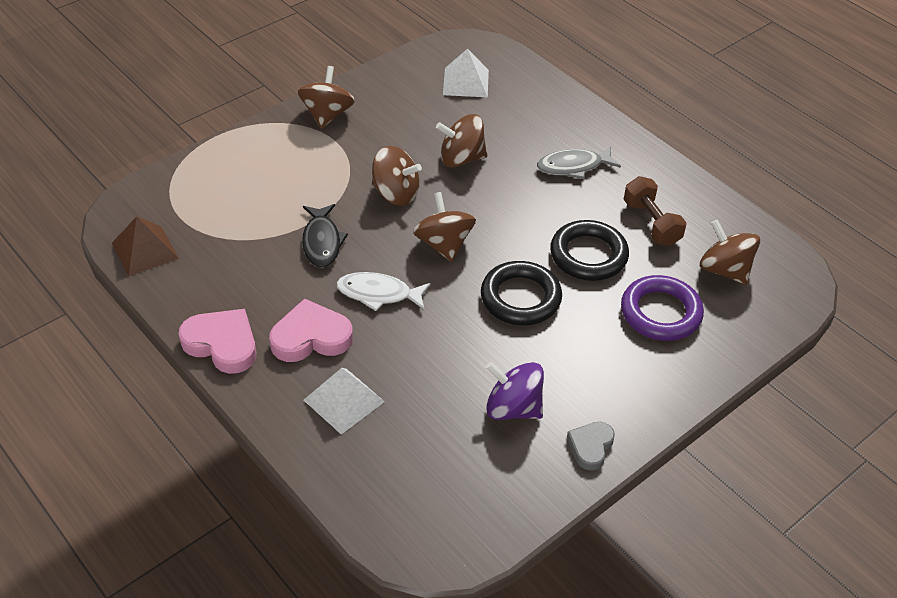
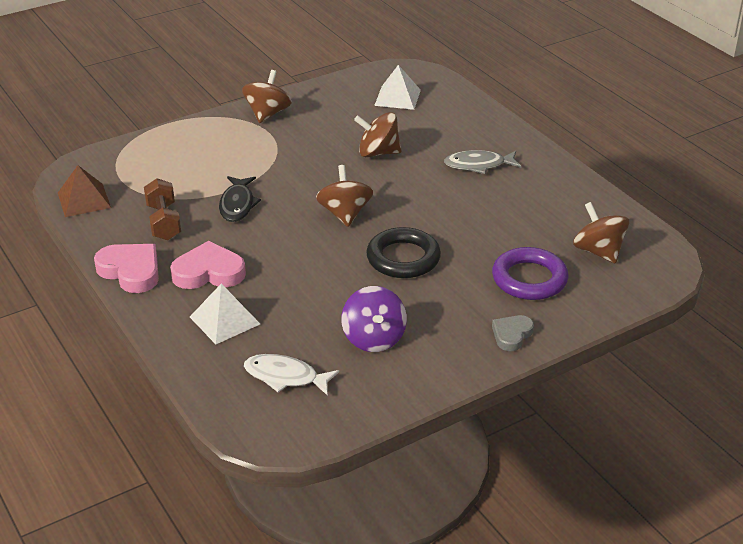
camera: 10 degrees right, 10 degrees down
white fish [336,272,430,311] -> white fish moved to [244,354,339,396]
brown spinning top [372,146,422,206] -> none
purple spinning top [486,362,544,420] -> purple spinning top turned 135 degrees counterclockwise [341,286,407,352]
black ring [550,220,629,281] -> none
grey heart [567,422,615,470] -> grey heart moved to [492,315,534,351]
brown dumbbell [623,176,687,246] -> brown dumbbell moved to [144,178,181,240]

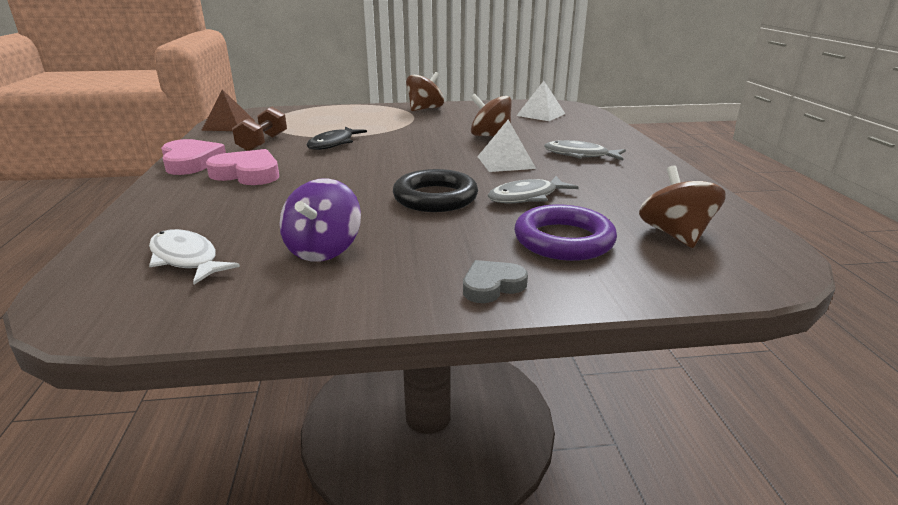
camera: 25 degrees right, 10 degrees down
white pyramid [190,283,260,344] -> white pyramid moved to [477,120,536,172]
brown spinning top [316,165,373,227] -> none
none -> grey fish [487,176,579,203]

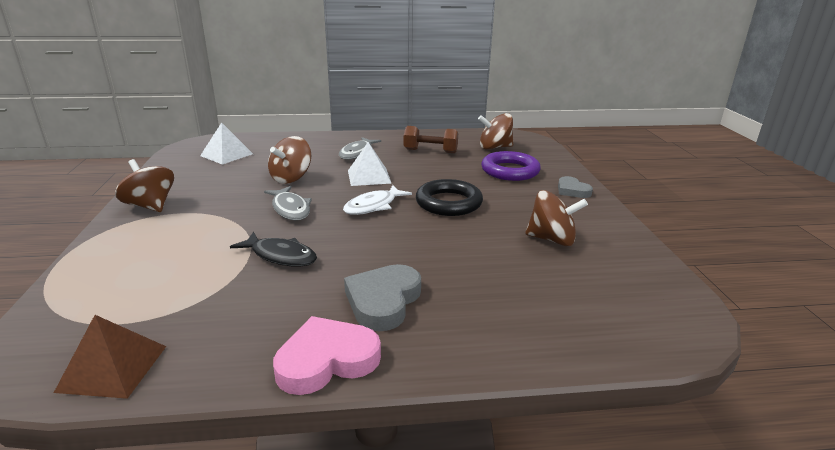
camera: 90 degrees left, 0 degrees up
white fish [149,229,240,285] -> white fish moved to [343,185,412,215]
pink heart [206,149,279,185] -> grey heart [344,264,421,331]
brown dumbbell [232,107,287,151] -> brown dumbbell moved to [404,126,458,153]
purple spinning top [279,178,361,262] -> brown spinning top [525,190,588,246]
grey fish [487,176,579,203] -> grey fish moved to [264,186,312,220]

